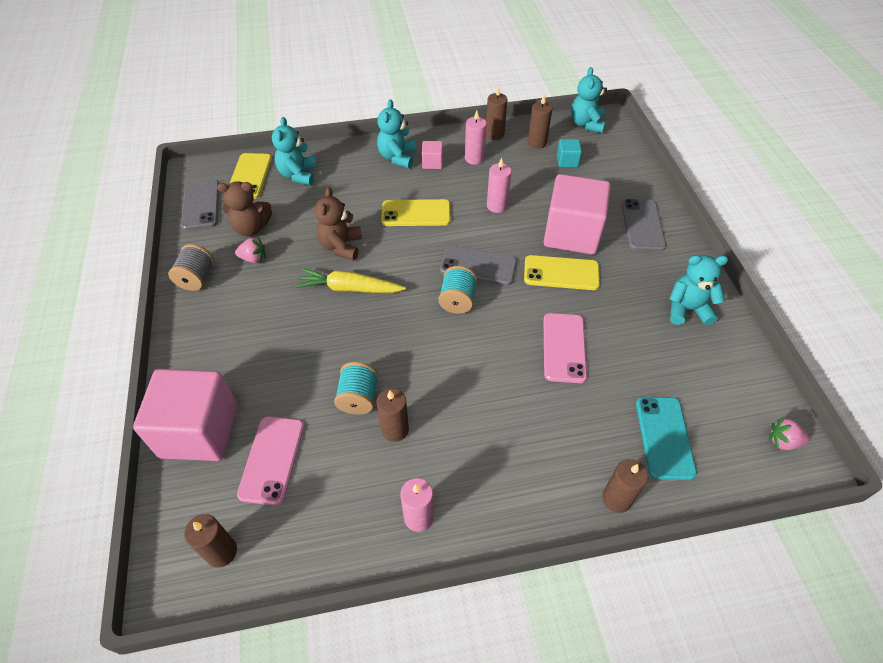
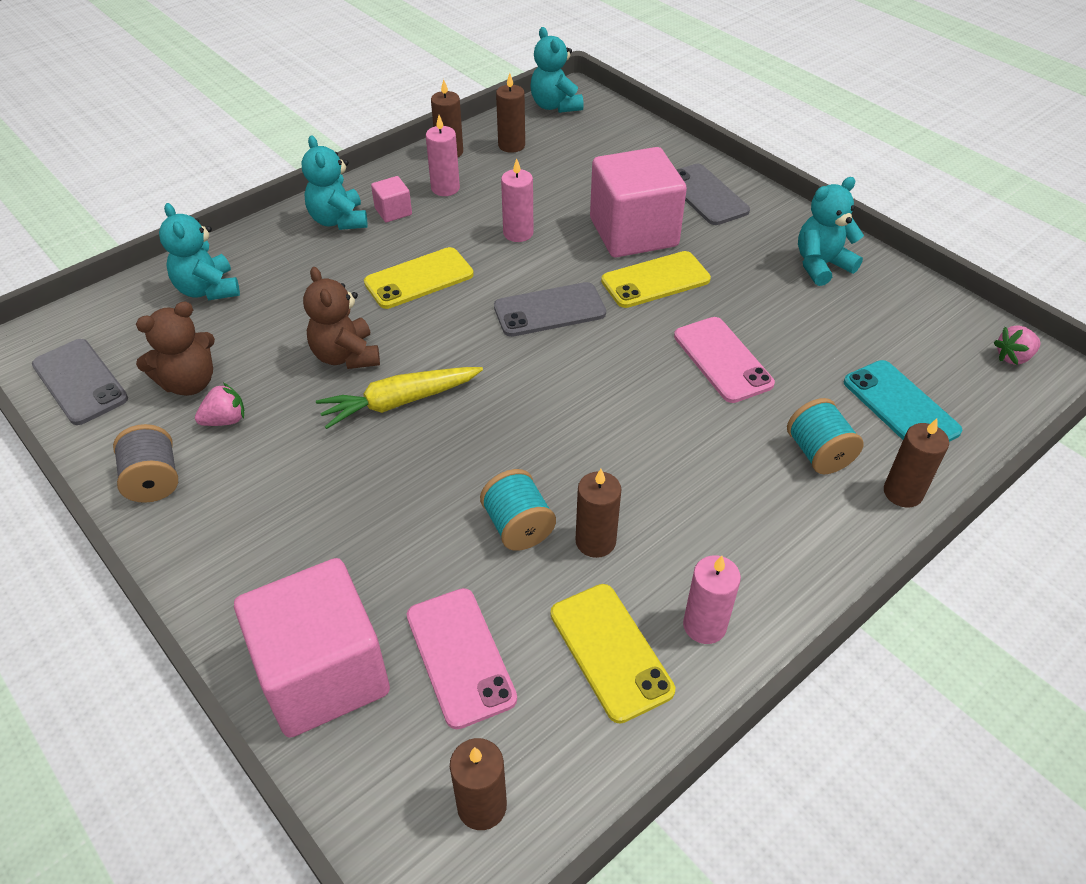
camera: 30 degrees left, 5 degrees down
yellow phone [229,153,272,199] -> yellow phone moved to [550,584,675,724]
turquoise spool [438,266,477,314] -> turquoise spool moved to [787,398,864,474]
turquoise cube [557,139,582,167] -> none

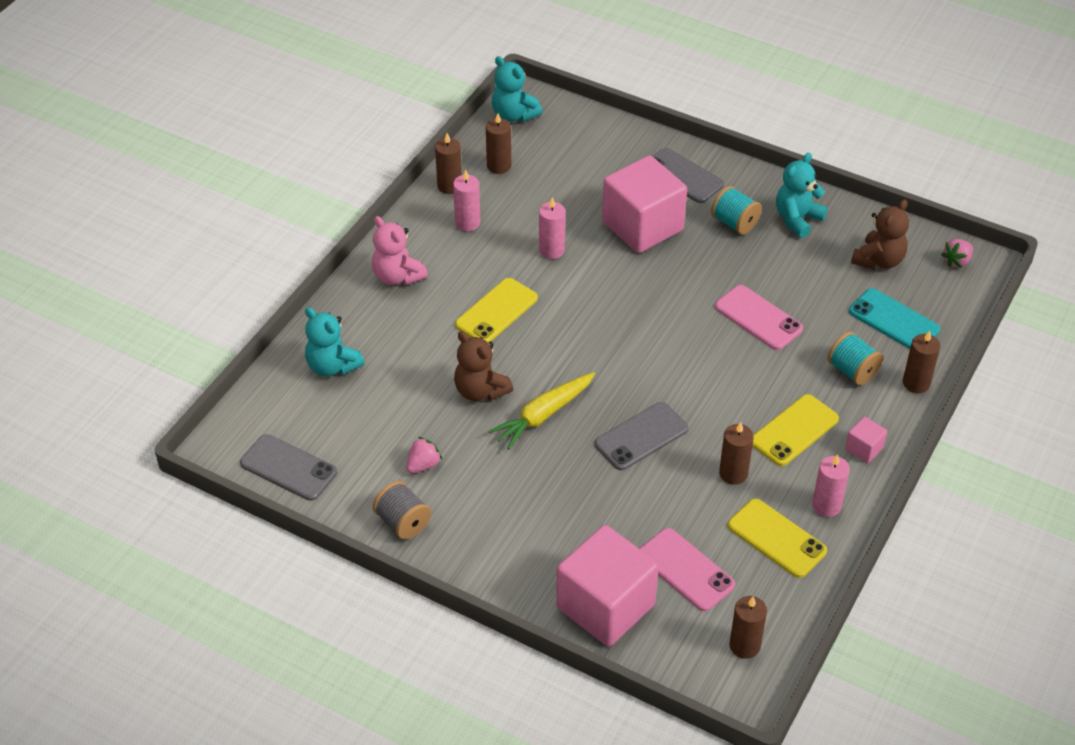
camera: 20 degrees left, 0 degrees up
brown teddy bear [136,302,215,396] -> brown teddy bear moved to [851,199,909,270]
turquoise teddy bear [302,135,368,230] -> pink teddy bear [372,216,428,285]
pink cube [371,176,412,222] -> pink cube moved to [845,417,887,463]
turquoise spool [480,469,556,551] -> turquoise spool moved to [711,186,762,235]
grey phone [494,282,606,337] -> grey phone moved to [595,402,689,470]
yellow phone [601,251,711,308] -> yellow phone moved to [752,394,839,466]

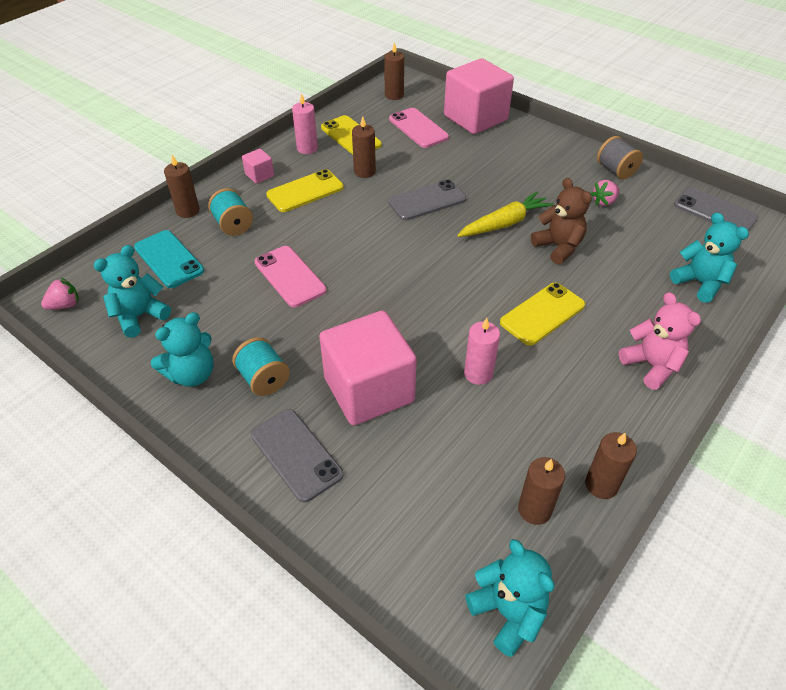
camera: 170 degrees left, 0 degrees up
pink candle [453,169,480,231] -> none
brown teddy bear [851,199,909,270] -> turquoise teddy bear [93,245,171,338]

